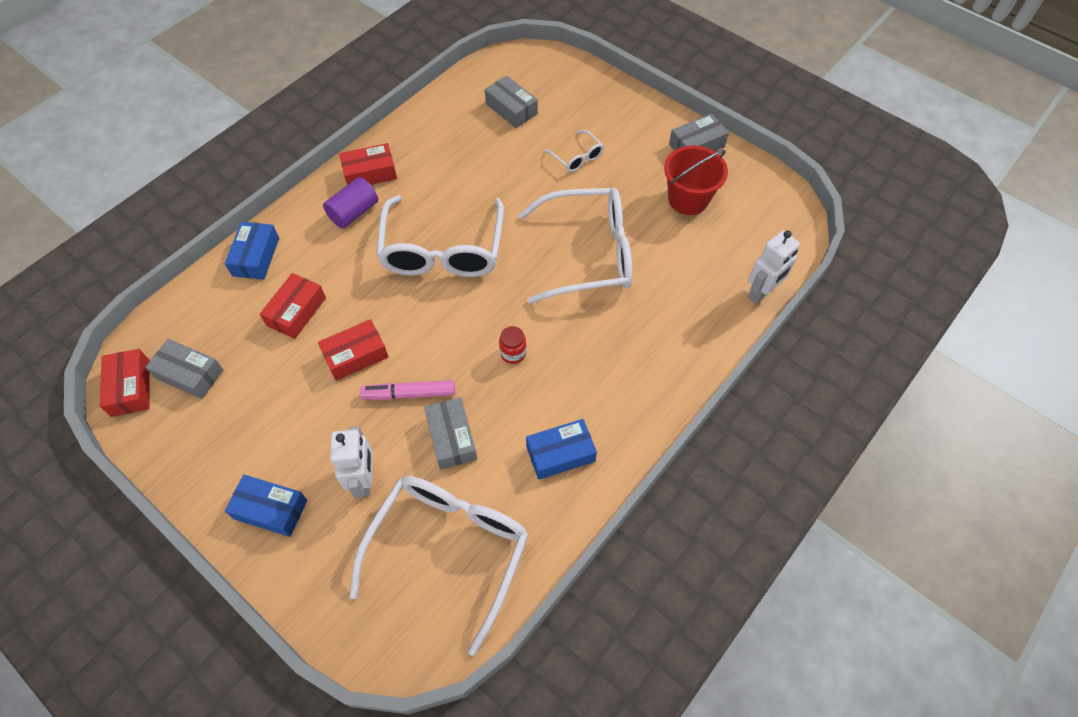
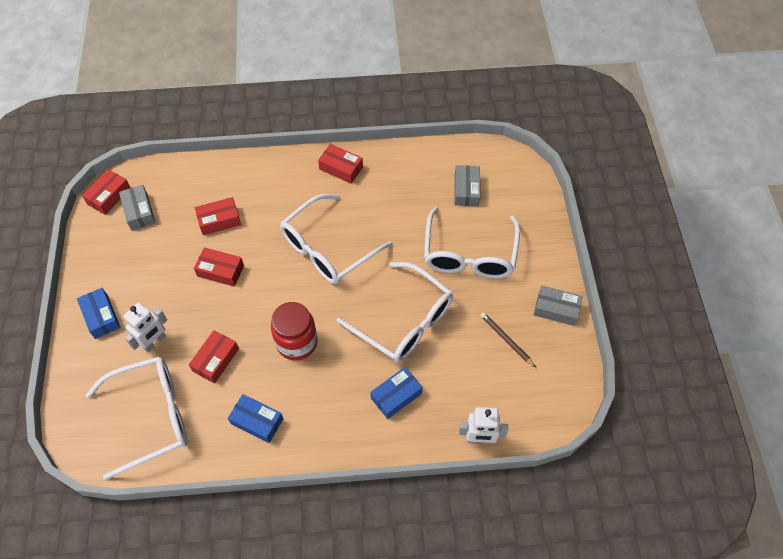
camera: 45 degrees right, 0 degrees up
blue box [225,222,279,280] -> blue box moved to [370,367,423,419]
purple cylinder [323,177,378,229] -> none
pink marker [360,380,455,400] -> none
grey box [424,397,477,470] -> red box [189,330,239,384]
red jar [499,326,526,364] -> red jar [271,302,317,360], size x2.11
white glasses [544,130,604,172] -> white glasses [424,207,520,279], size x2.27
red bucket [664,145,728,215] -> brown pencil [481,312,536,367]

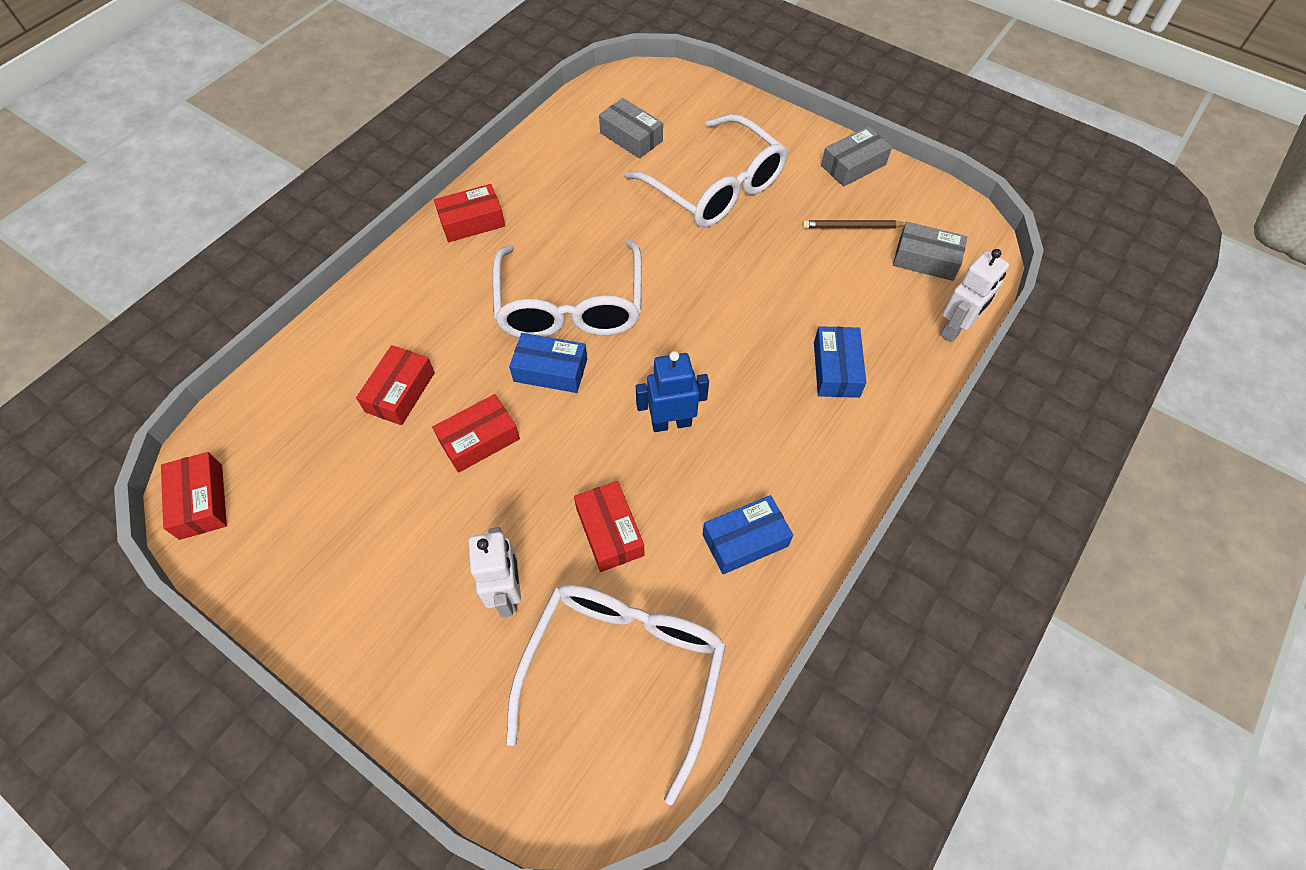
camera: 50 degrees left, 0 degrees up
blue box [77,288,121,339] -> blue box moved to [509,333,587,393]
grey box [119,185,156,231] -> grey box moved to [893,222,967,281]
red jar [271,302,317,360] -> blue robot [636,351,709,432]
white glasses [337,262,453,362] -> none

